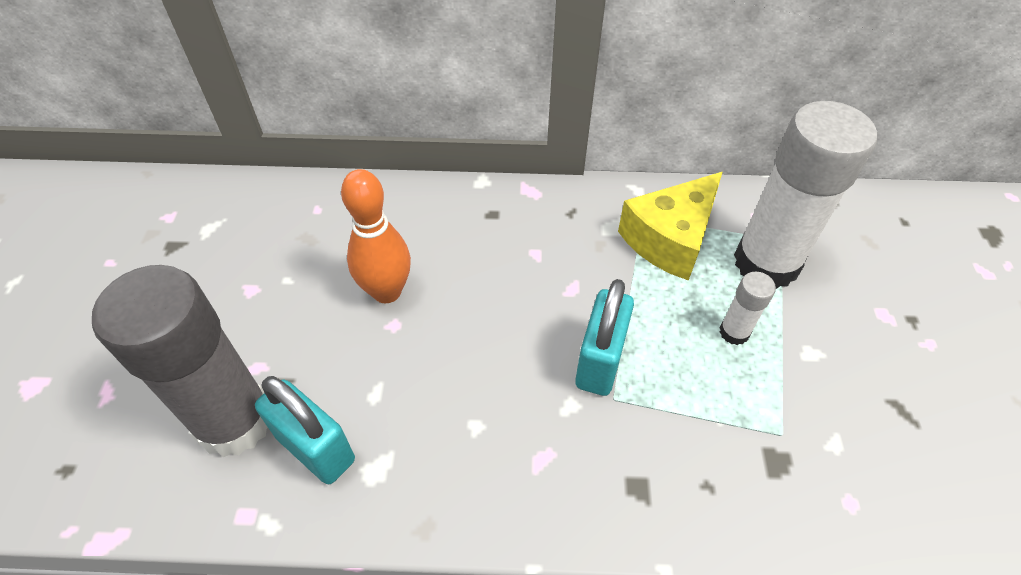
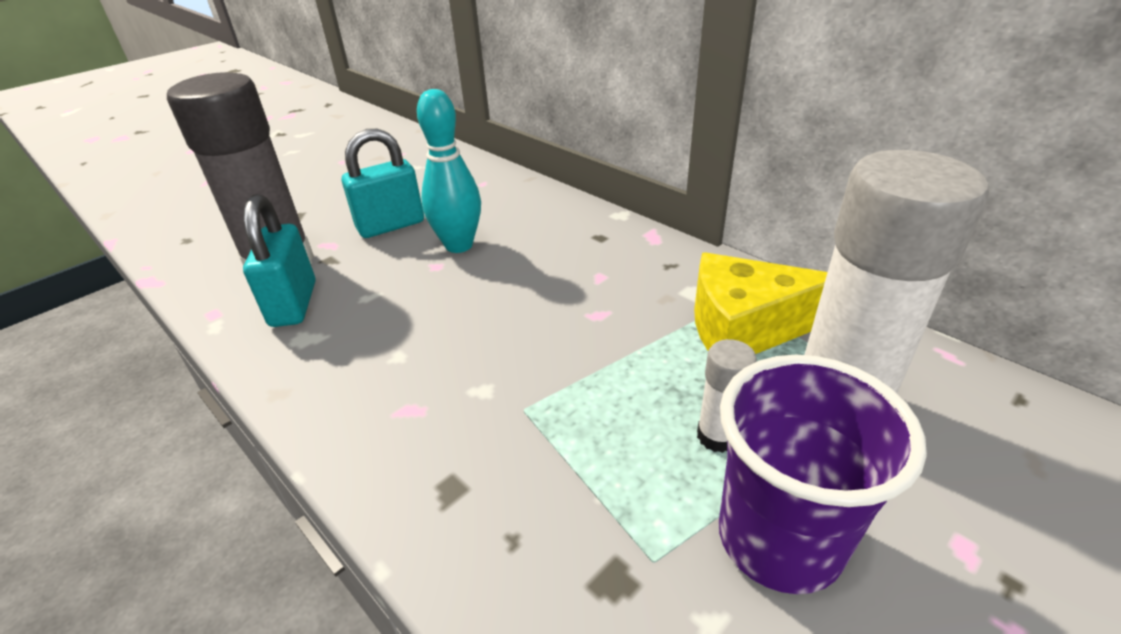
camera: 45 degrees right, 15 degrees down
orange bowling pin [341,169,411,303] -> turquoise bowling pin [417,89,481,253]
turquoise padlock [575,279,634,396] -> turquoise padlock moved to [342,129,424,238]
none -> purple cup [719,355,927,594]

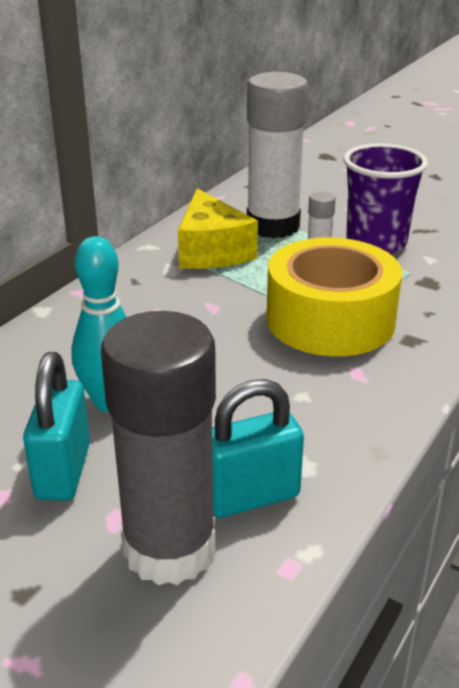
camera: 105 degrees left, 5 degrees down
turquoise padlock [342,129,424,238] -> turquoise padlock turned 45 degrees clockwise [23,352,90,501]
none -> yellow tape [267,238,402,356]

